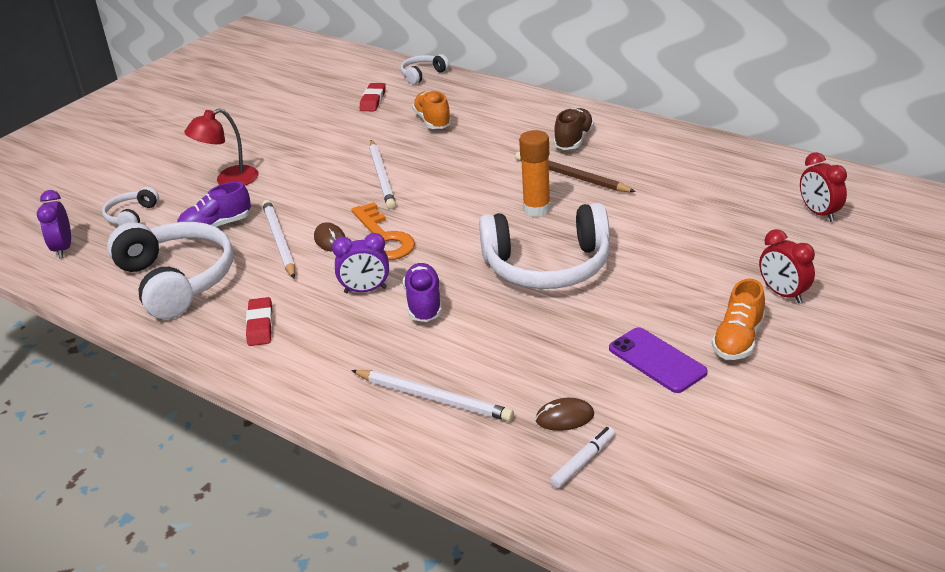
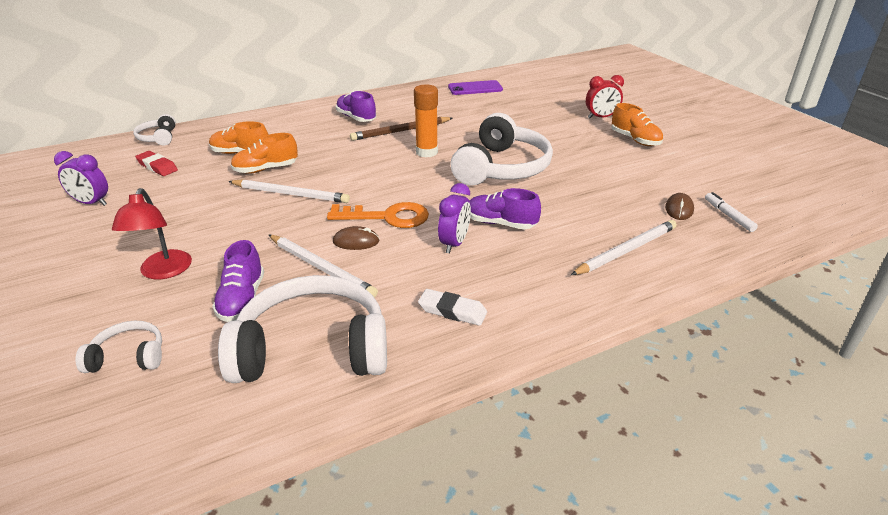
camera: 65 degrees left, 0 degrees up
purple clock [37,190,71,258] -> purple clock moved to [54,151,108,206]
white headphones [102,187,159,226] -> white headphones turned 135 degrees clockwise [76,321,162,373]
red eraser [246,297,273,346] -> white eraser [418,289,487,326]
white pencil [262,200,295,278] -> white pencil turned 150 degrees counterclockwise [269,235,378,298]
brown shoe [553,108,594,150] -> purple shoe [336,91,376,122]
purple phone [609,327,707,393] -> purple phone moved to [448,80,503,95]
red clock [800,152,847,222] -> none
none -> orange shoe [231,133,298,174]

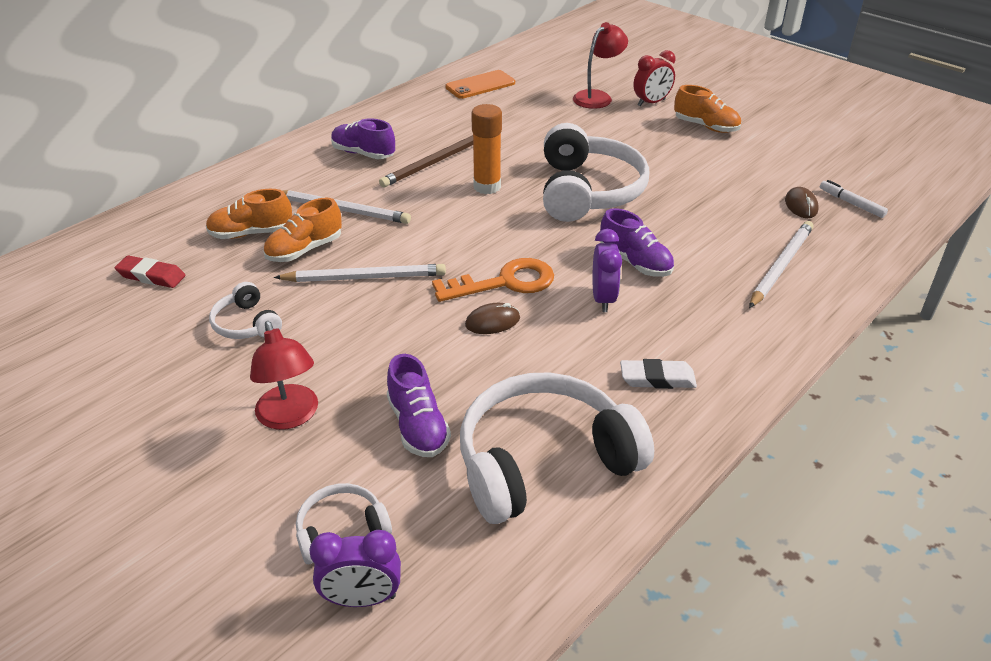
camera: 20 degrees left, 5 degrees up
purple clock [54,151,108,206] -> purple clock moved to [309,530,401,607]
white headphones [133,114,176,146] -> white headphones moved to [209,282,282,339]
white pencil [269,235,378,298] -> white pencil moved to [282,190,411,224]
purple phone [448,80,503,95] -> orange phone [445,70,515,99]
purple shoe [470,188,541,230] -> purple shoe turned 135 degrees counterclockwise [600,208,674,277]
none -> red lamp [573,22,628,109]

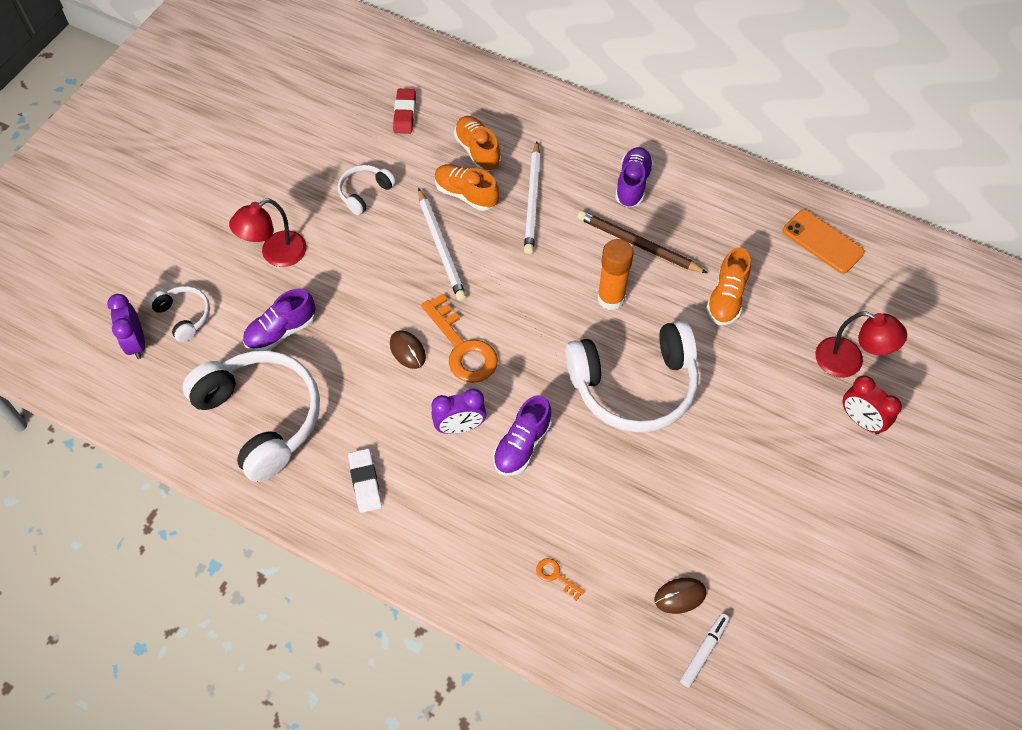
camera: 75 degrees right, 20 degrees up
orange shoe [674,85,741,133] -> orange shoe moved to [706,247,751,325]
white pencil [749,221,814,308] -> orange key [536,558,585,601]

